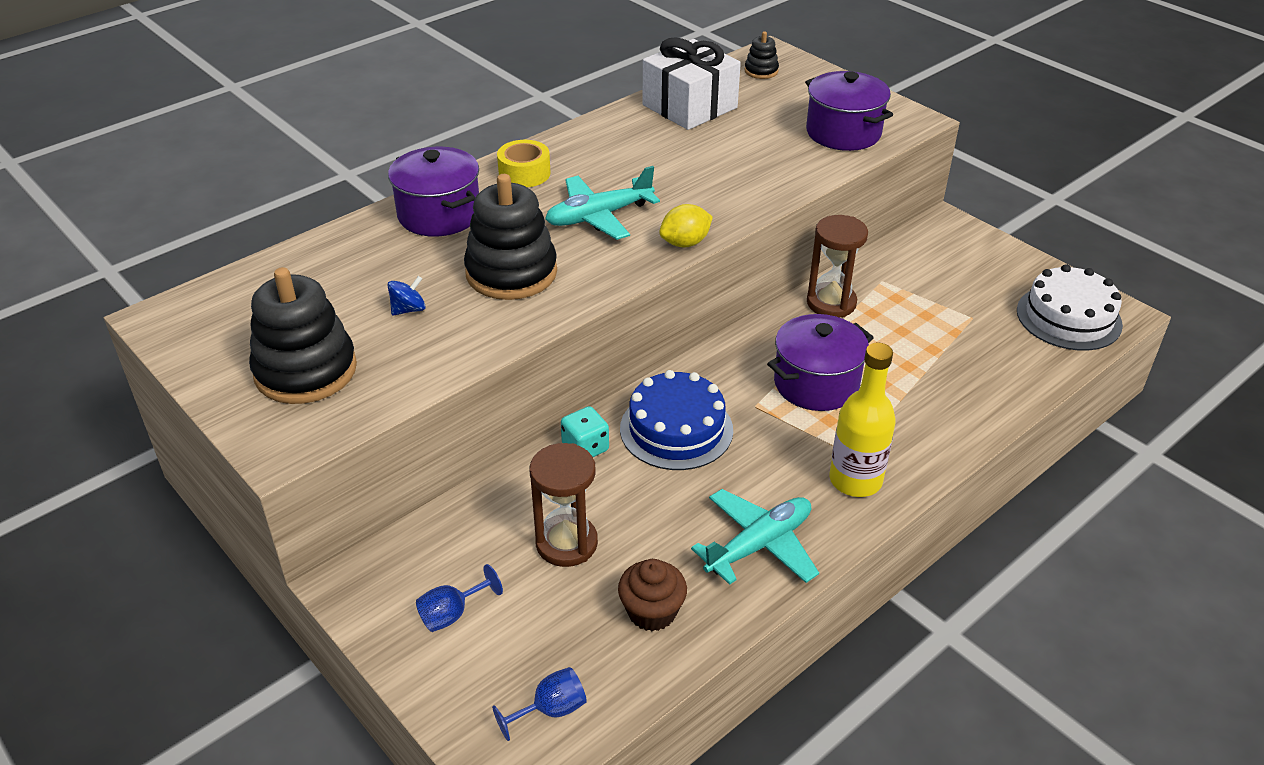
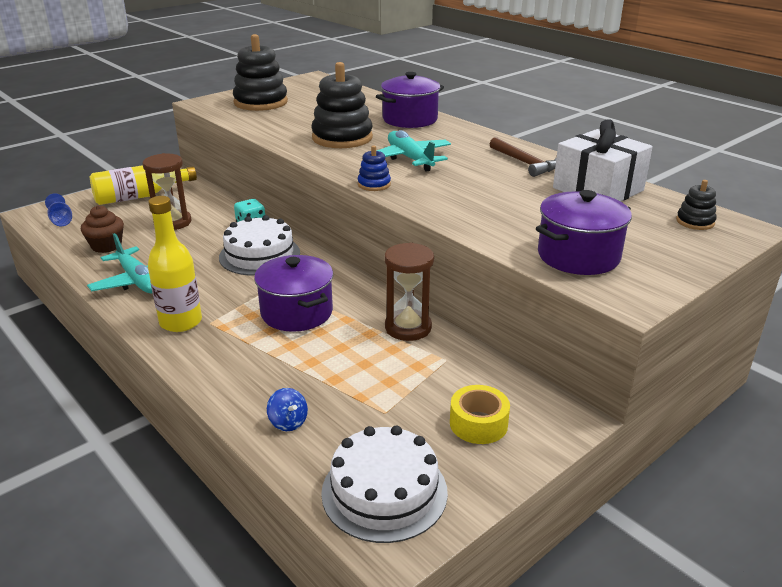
camera: 90 degrees right, 10 degrees down
blue spinning top [388,276,426,316] -> blue spinning top moved to [267,388,308,431]
blue goblet [416,564,503,632] -> yellow bottle [90,165,197,205]
yellow tape [497,140,551,187] -> yellow tape moved to [450,385,510,444]
blue cake [620,370,733,470] -> white cake [219,215,300,276]
yellow lemon [659,204,713,248] -> blue stacking toy [358,146,391,191]
none -> brown hammer [490,137,556,177]

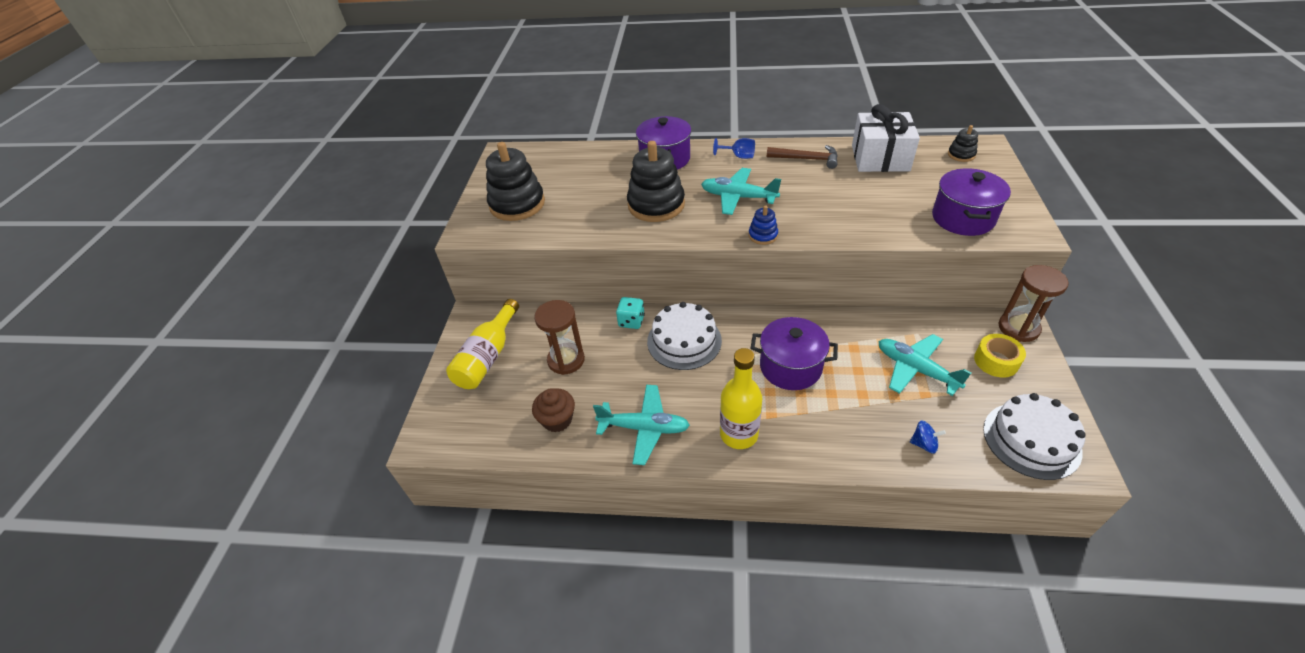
camera: 40 degrees left, 15 degrees up
blue goblet [45,193,72,226] -> blue goblet moved to [713,138,755,159]
brown hourglass [385,242,434,341] -> brown hourglass moved to [999,265,1069,342]
none -> turquoise plane [878,334,972,396]

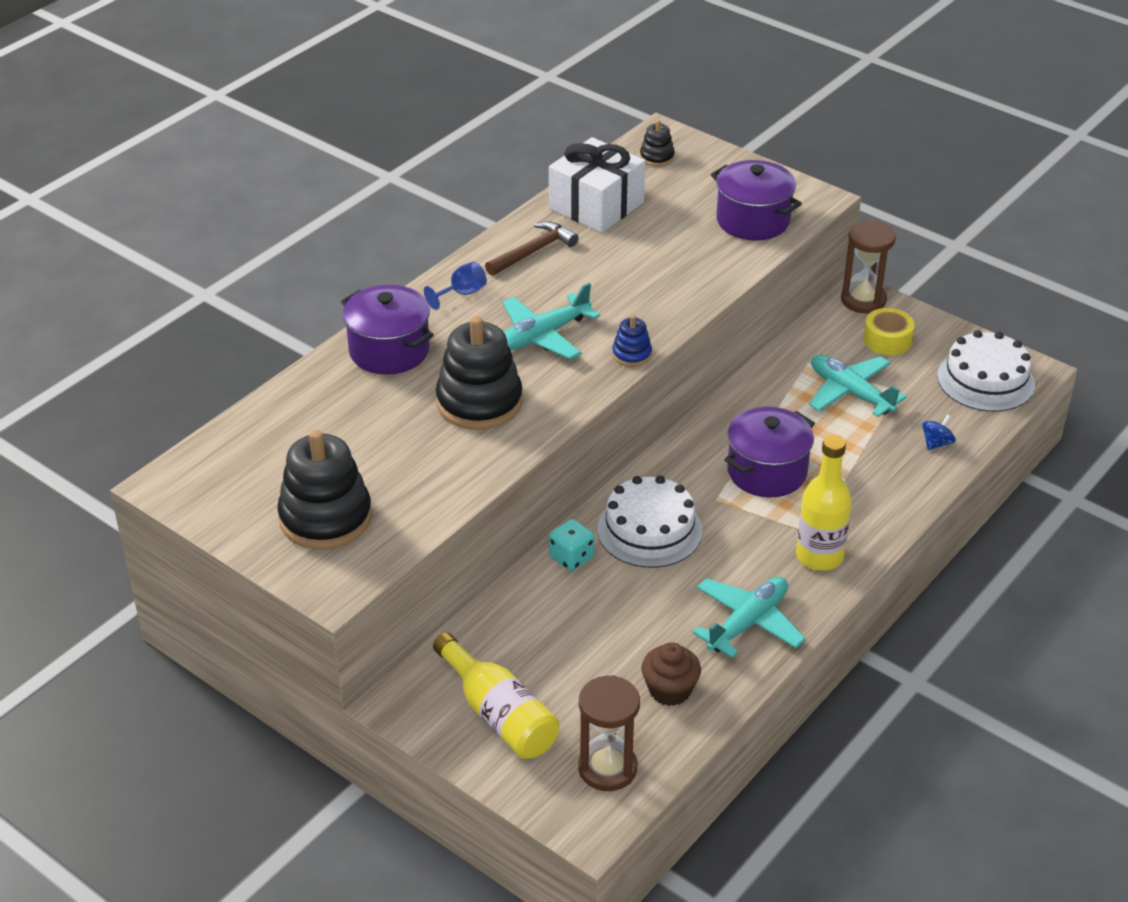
camera: 60 degrees left, 5 degrees down
brown hourglass [534,300,585,375] -> brown hourglass moved to [578,675,640,791]
turquoise plane [878,334,972,396] -> turquoise plane turned 60 degrees clockwise [809,355,907,417]

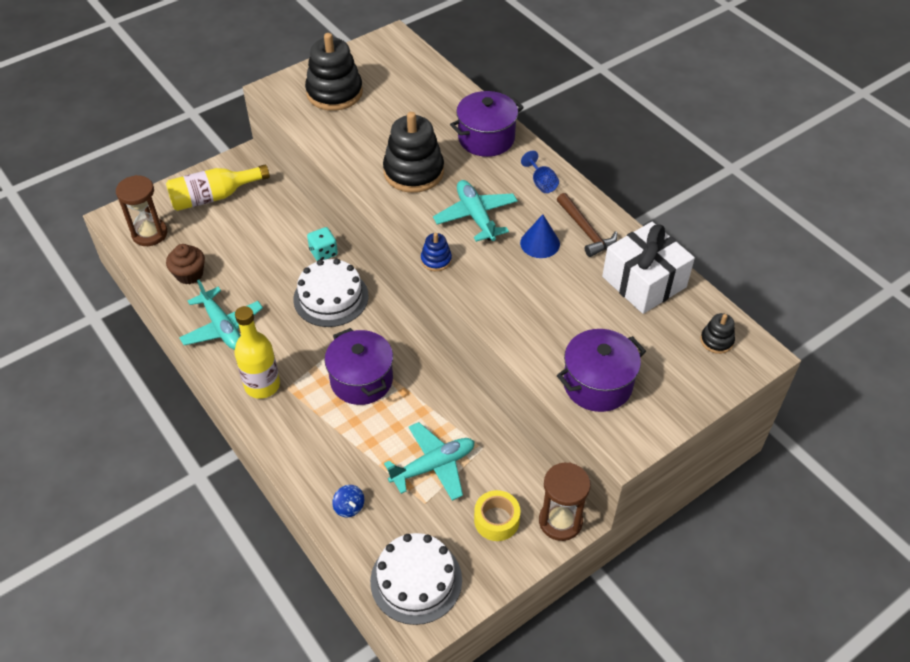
camera: 105 degrees right, 10 degrees up
none -> blue cone [520,214,560,258]

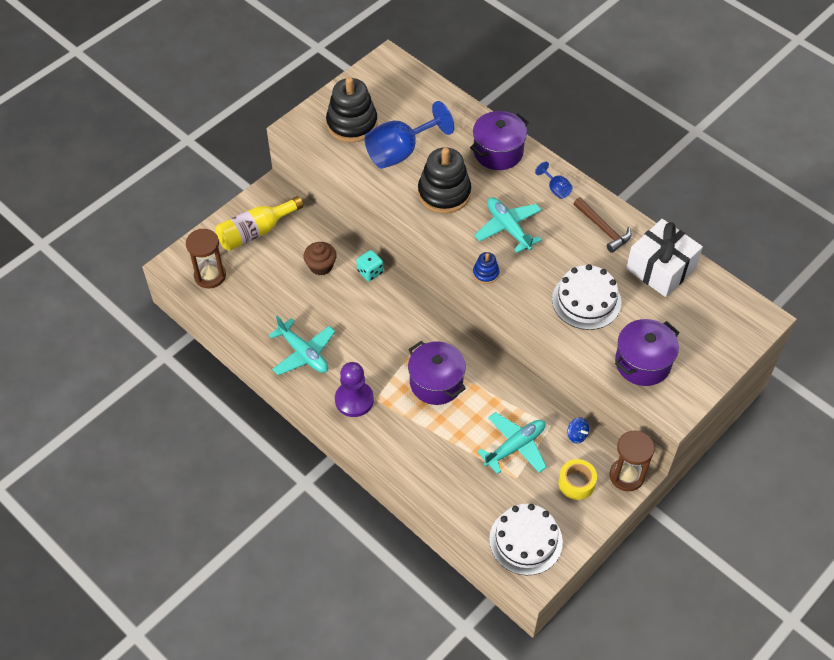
camera: 10 degrees left, 5 degrees up
brown cupcake [166,244,205,284] -> brown cupcake moved to [304,242,336,276]
yellow bottle [234,306,280,399] -> purple pawn [335,362,374,417]
white cake [293,258,369,327] -> white cake moved to [552,264,621,330]
blue spinning top [332,485,364,518] -> blue spinning top moved to [567,417,589,444]
blue cone [520,214,560,258] -> none
black stacking toy [700,313,735,354] -> none
none -> blue goblet [365,101,454,169]

